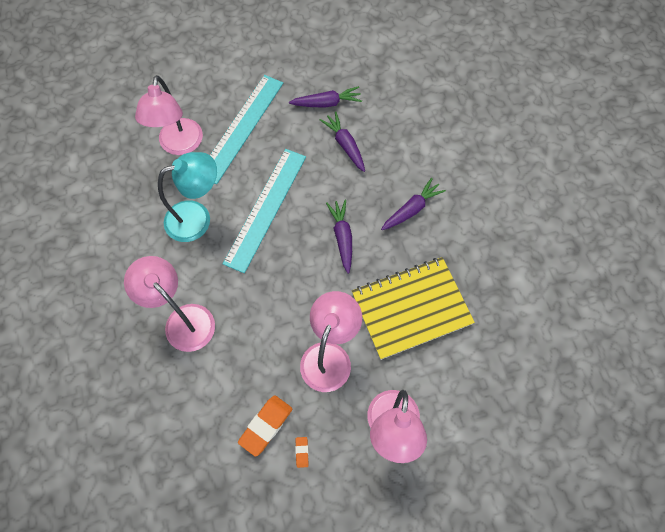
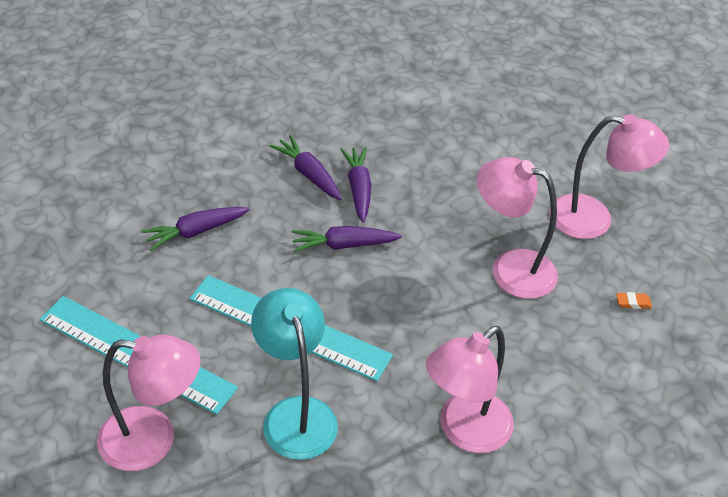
camera: 90 degrees left, 20 degrees down
orange eraser [238,395,292,457] -> none
purple carrot [289,86,362,108] -> purple carrot moved to [340,147,372,223]
yellow notebook [352,257,475,360] -> none

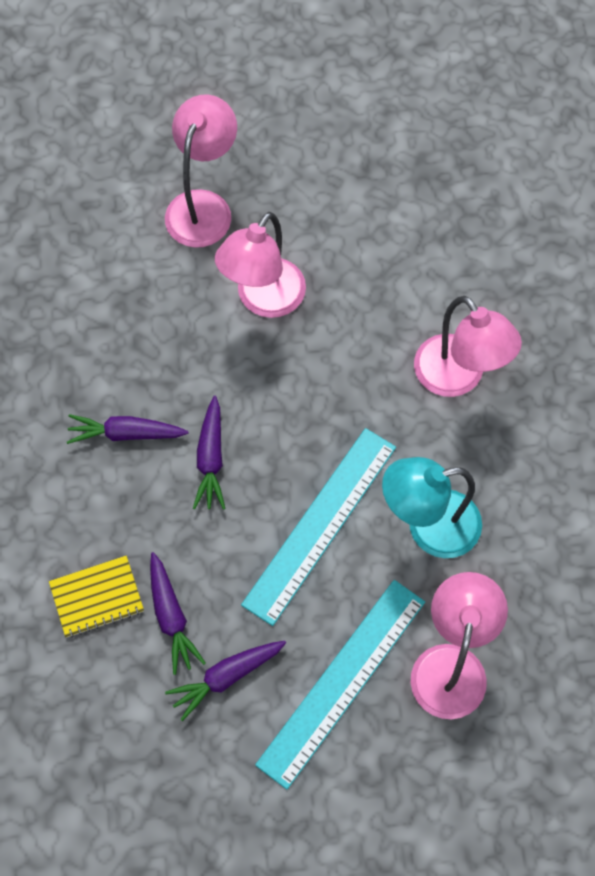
camera: 80 degrees left, 20 degrees up
purple carrot [270,135,342,200] -> purple carrot moved to [165,641,286,721]
orange eraser [616,292,652,309] -> none
none -> yellow notebook [49,556,144,638]

